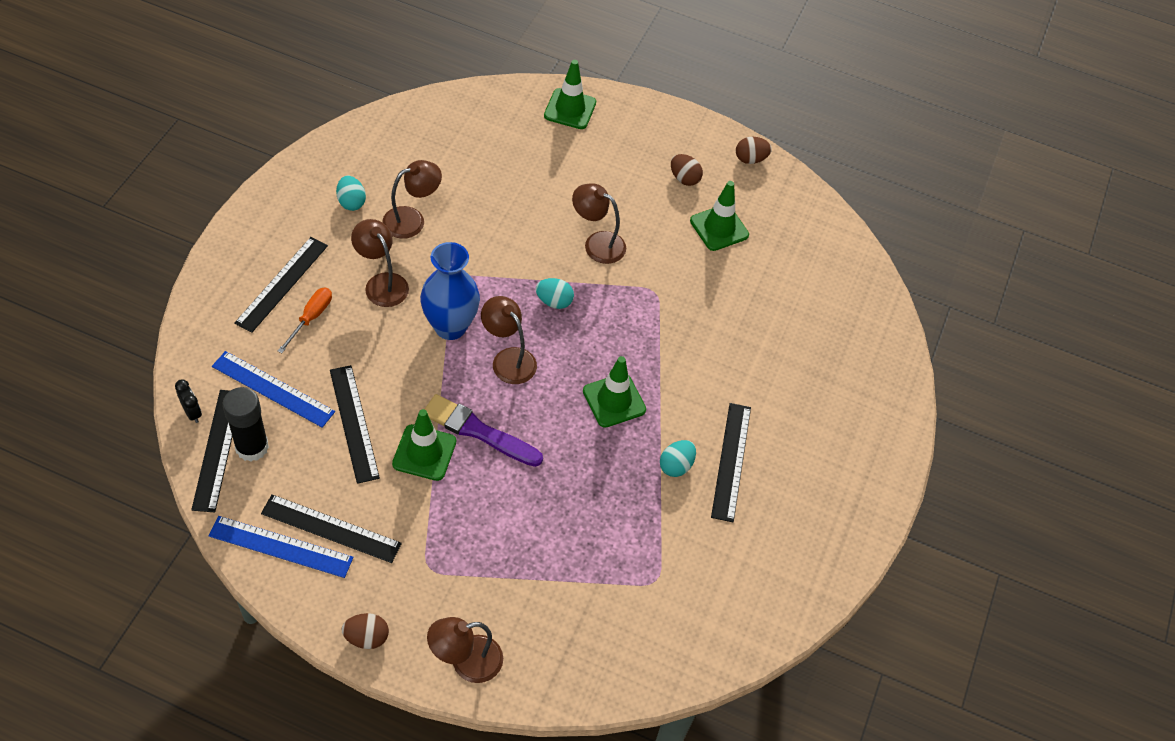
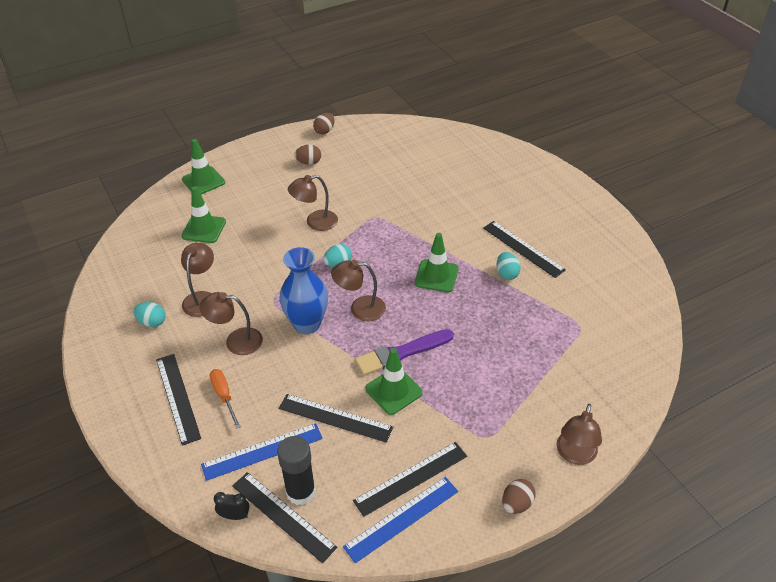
camera: 45 degrees left, 10 degrees down
green traffic cone [690,181,749,251] -> green traffic cone moved to [181,186,226,243]

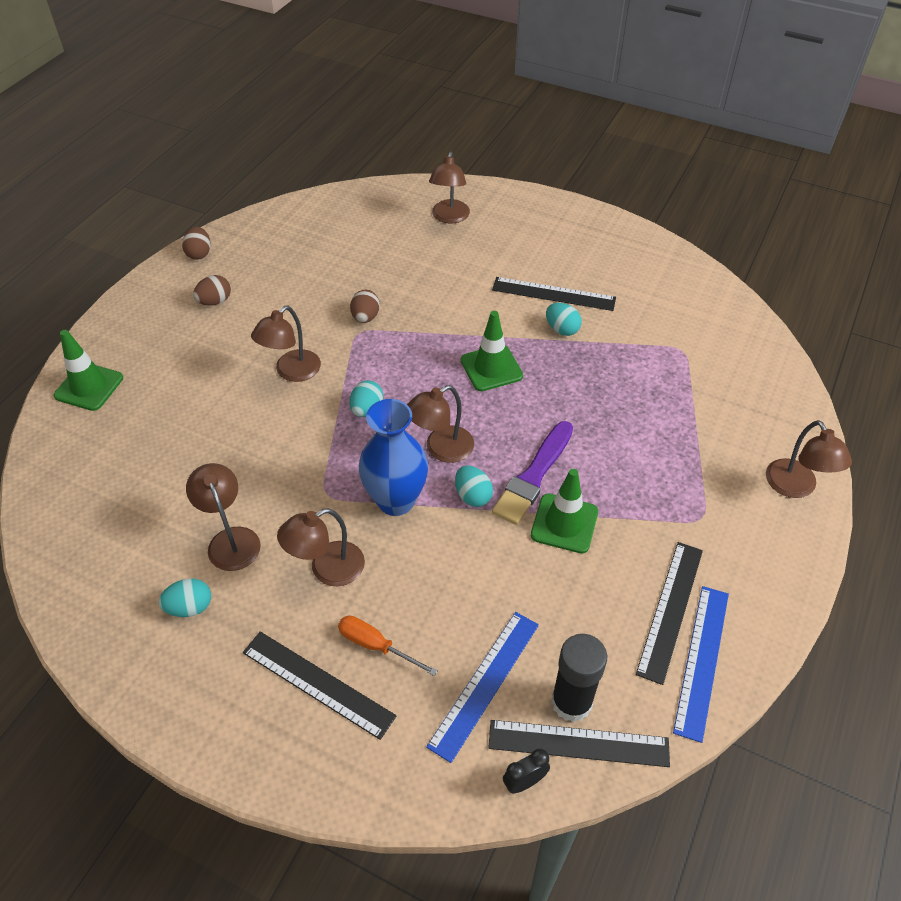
camera: 35 degrees left, 5 degrees up
green traffic cone [181,186,226,243] -> none
black ruler [279,394,393,443] -> none
brown egg [502,479,536,514] -> brown egg moved to [350,290,380,323]
none -> brown lamp [429,152,470,223]
none -> turquoise egg [455,465,493,507]

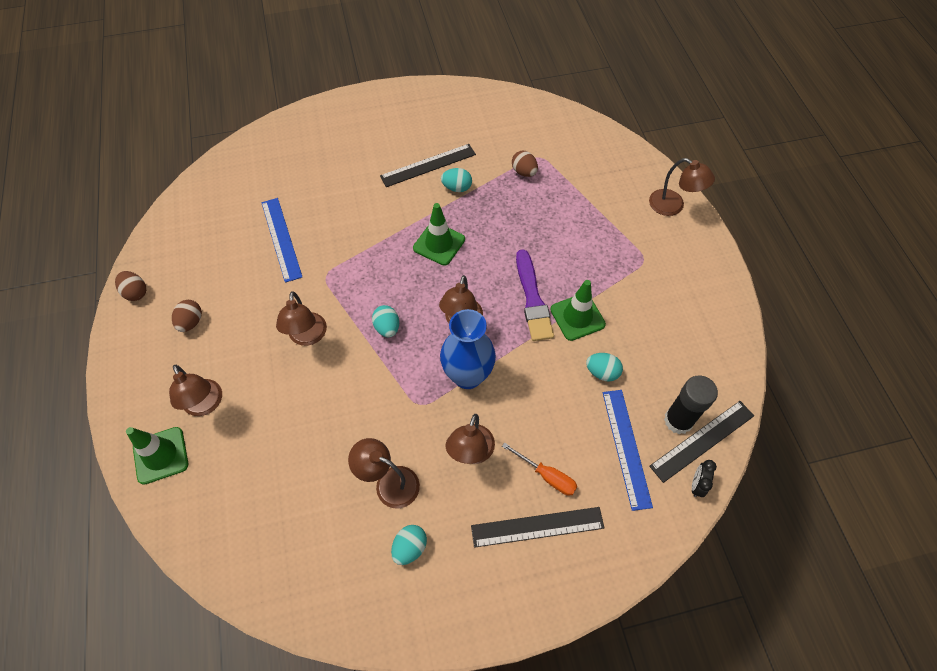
camera: 40 degrees left, 10 degrees up
orange screwdriver [338,616,438,676] -> orange screwdriver turned 135 degrees counterclockwise [502,442,578,496]
brown egg [350,290,380,323] -> brown egg moved to [512,151,538,177]
brown lamp [429,152,470,223] -> brown lamp moved to [169,365,222,416]
turquoise egg [455,465,493,507] -> turquoise egg moved to [586,353,623,381]
black ruler [636,542,703,685] -> none
blue ruler [673,586,729,743] -> blue ruler moved to [261,198,302,283]

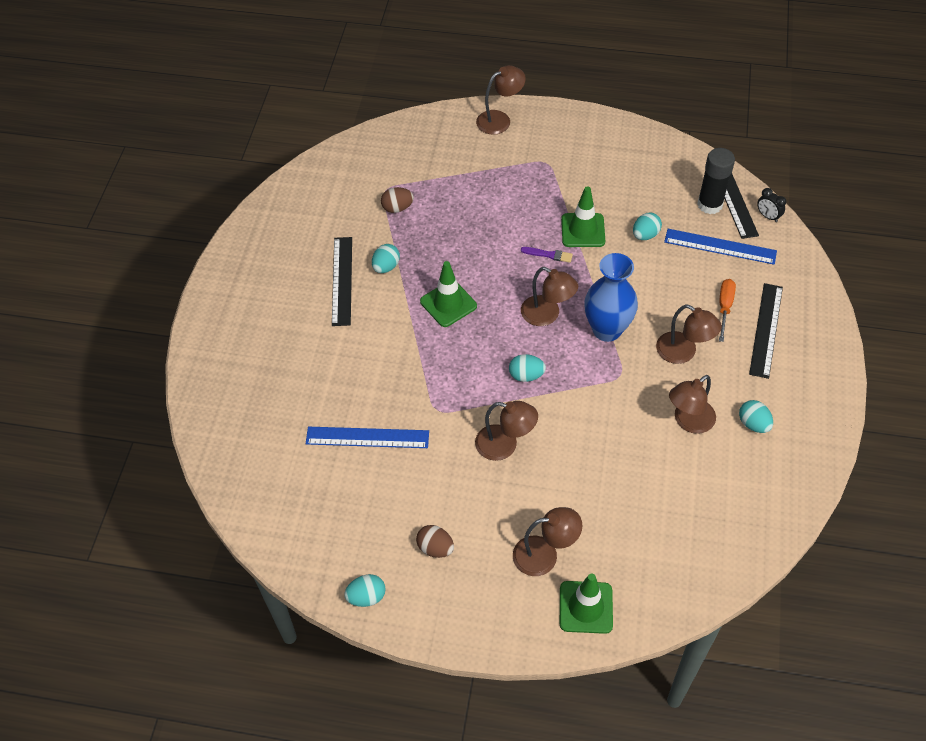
camera: 65 degrees left, 5 degrees down
brown egg [115,271,146,301] -> turquoise egg [344,574,386,607]
orange screwdriver [502,442,578,496] -> orange screwdriver turned 45 degrees counterclockwise [719,279,736,342]
purple brush [516,249,554,341] -> purple brush [521,247,573,263], size x0.49

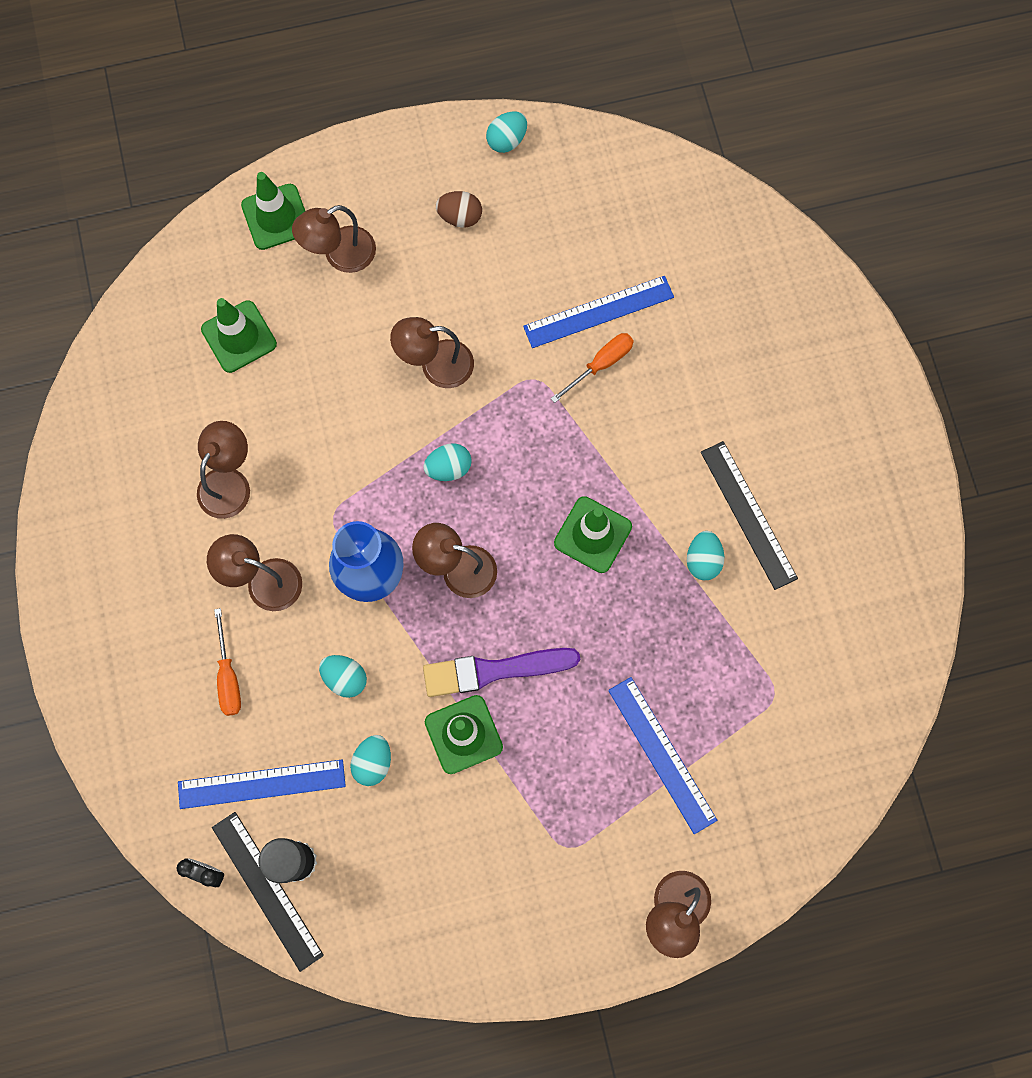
camera: 155 degrees right, 20 degrees up
brown egg [381,187,414,213] -> none
purple brush [521,247,573,263] -> purple brush [423,648,580,697], size x2.04
turquoise egg [739,400,773,433] -> turquoise egg moved to [319,655,367,698]
black ruler [749,283,783,379] -> none
none -> green traffic cone [201,298,277,373]
none -> orange screwdriver [551,333,634,403]
none -> blue ruler [608,677,717,834]

